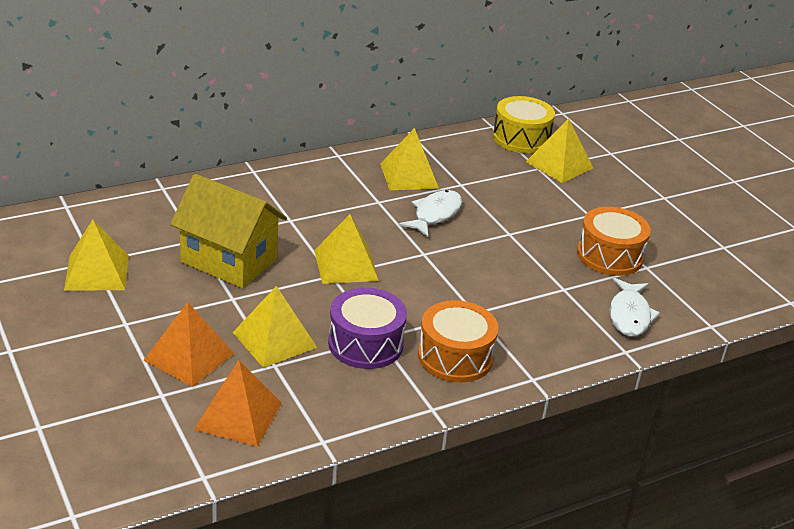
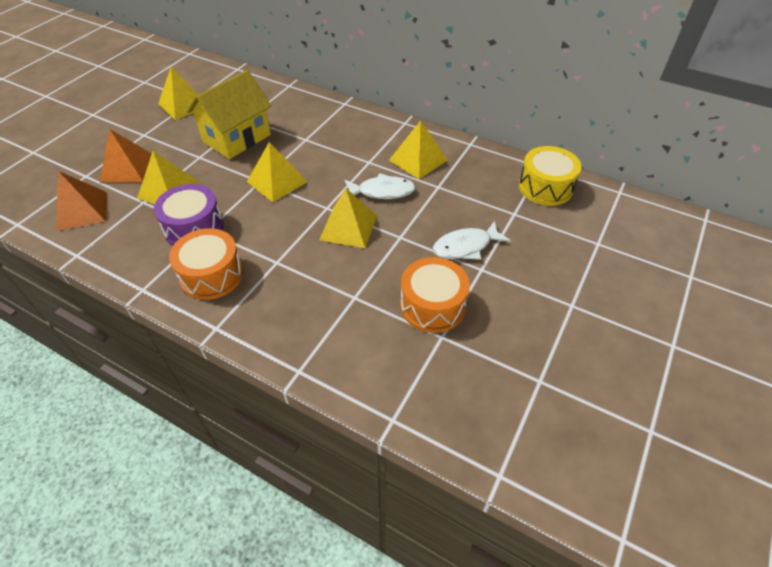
camera: 60 degrees right, 15 degrees up
yellow house [170,174,287,288] -> yellow house turned 45 degrees clockwise [187,70,272,159]
yellow pyramid [526,118,593,183] -> yellow pyramid moved to [319,188,377,248]
white fish [609,278,660,337] -> white fish moved to [432,221,511,260]

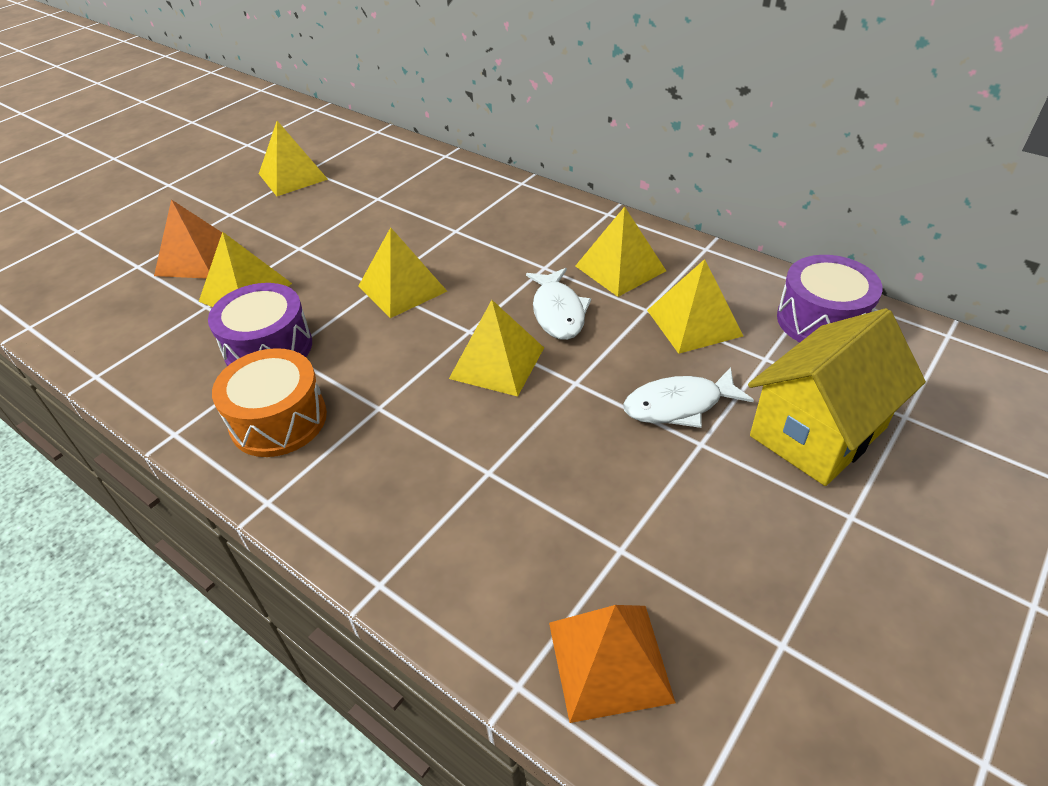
camera: 10 degrees right, 5 degrees down
orange pyramid [56,171,107,231] -> orange pyramid moved to [549,605,676,723]
yellow house [187,70,272,159] -> yellow house moved to [748,308,926,486]
white fish [344,173,416,199] -> white fish turned 75 degrees clockwise [526,268,591,340]
orange drum [400,257,470,333] -> none
yellow drum [519,146,582,206] -> purple drum [777,255,883,342]
none -> yellow pyramid [647,259,743,354]

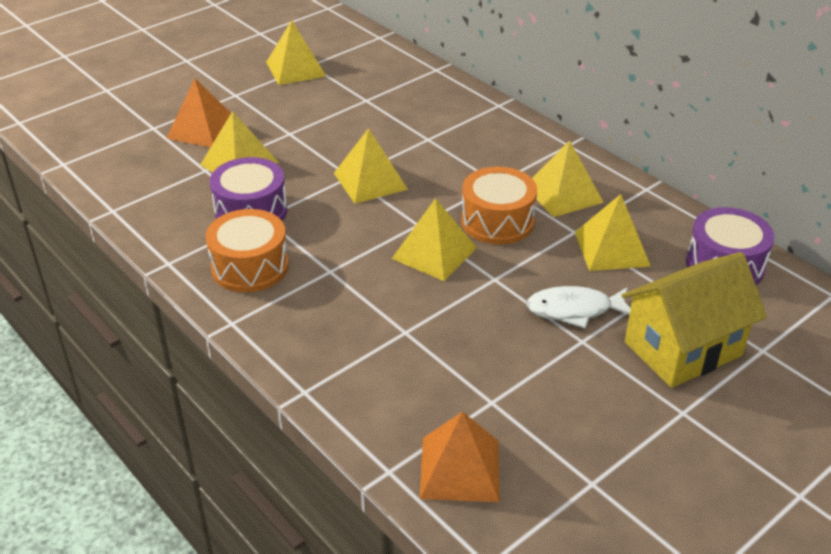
camera: 10 degrees right, 5 degrees down
white fish [526,268,591,340] -> orange drum [461,167,537,245]

